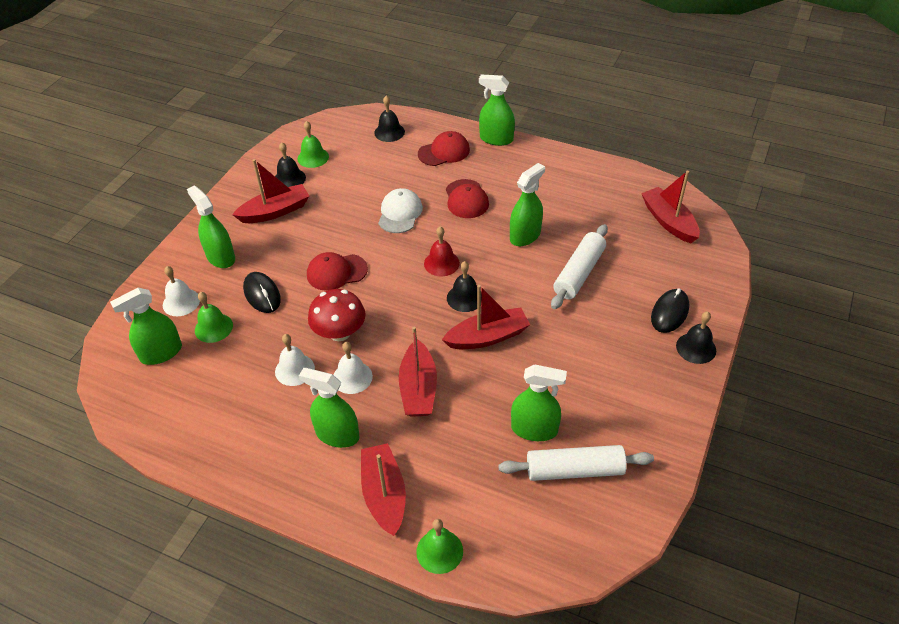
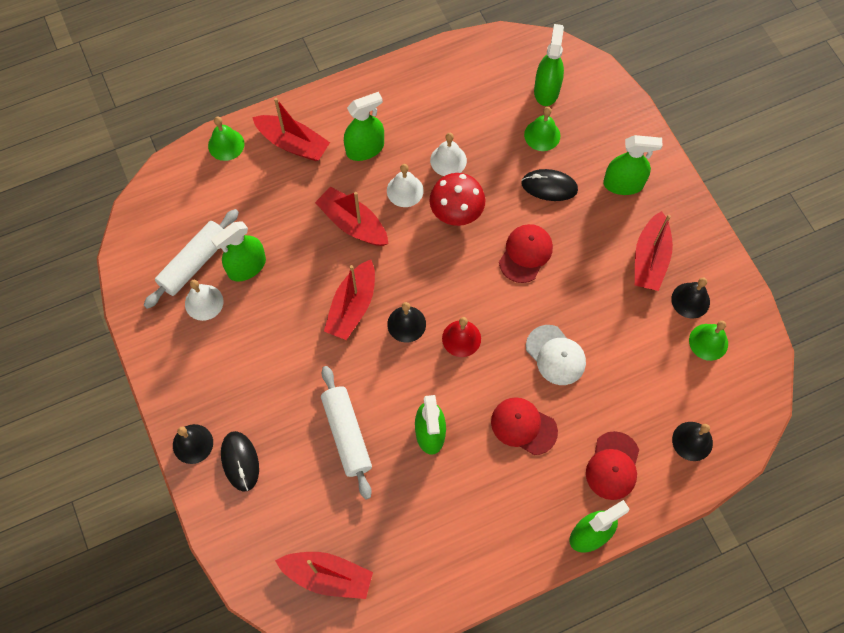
camera: 130 degrees right, 20 degrees up
white bell [163,266,200,316] -> white bell moved to [185,280,223,321]

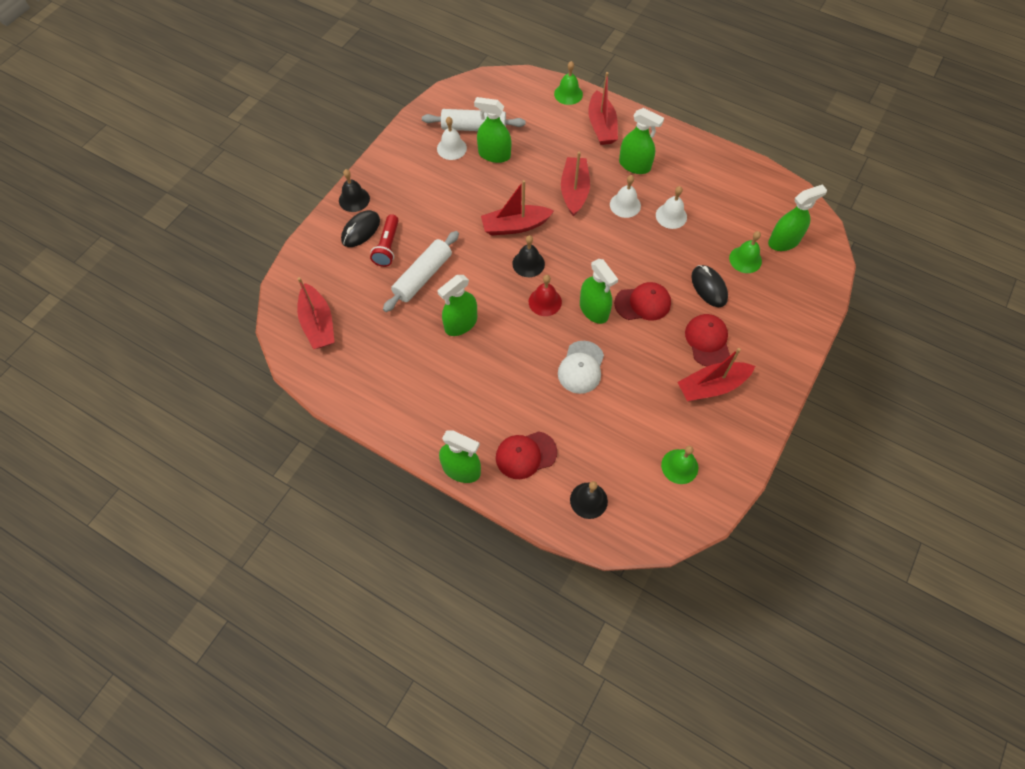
camera: 55 degrees right, 5 degrees down
red mushroom [429,173,485,226] -> none
red cap [491,397,558,455] -> red cap moved to [685,314,730,367]
green spray bottle [603,135,663,195] -> green spray bottle moved to [580,259,618,324]
black bell [671,278,710,319] -> none
none -> red flashlight [370,214,399,267]

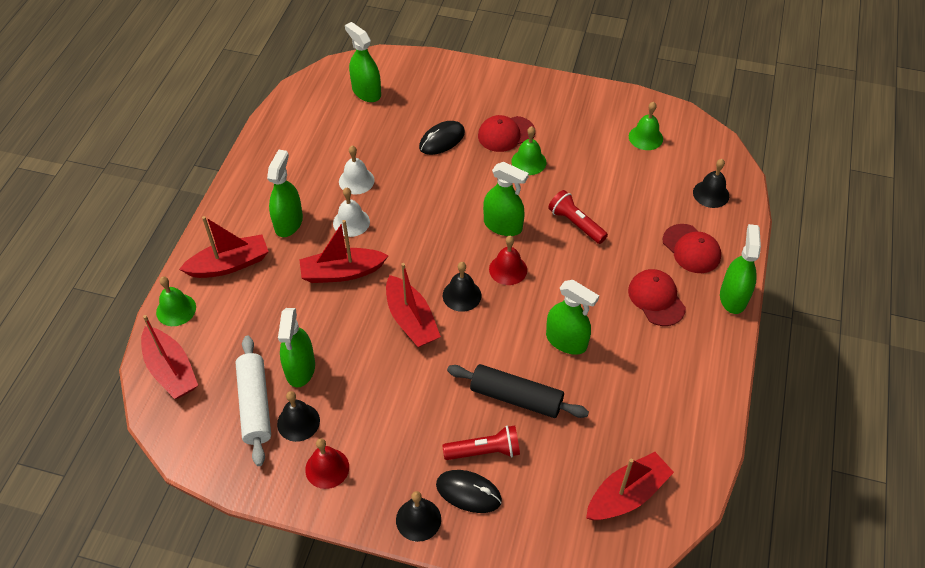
camera: 105 degrees left, 10 degrees down
white rolling pin [383,231,459,312] -> black rolling pin [447,364,589,418]
white bell [437,117,467,160] -> black bell [277,391,320,442]
white cap [558,341,604,394] -> red flashlight [548,190,608,244]
green spray bottle [580,259,618,324] -> green spray bottle turned 75 degrees clockwise [483,162,529,236]
red cap [614,282,671,320] -> red cap moved to [628,269,686,326]
red boat [677,348,755,401] -> red boat moved to [141,315,198,399]
green bell [729,231,762,273] -> green bell moved to [511,126,547,175]
none -> red bell [305,438,349,489]

